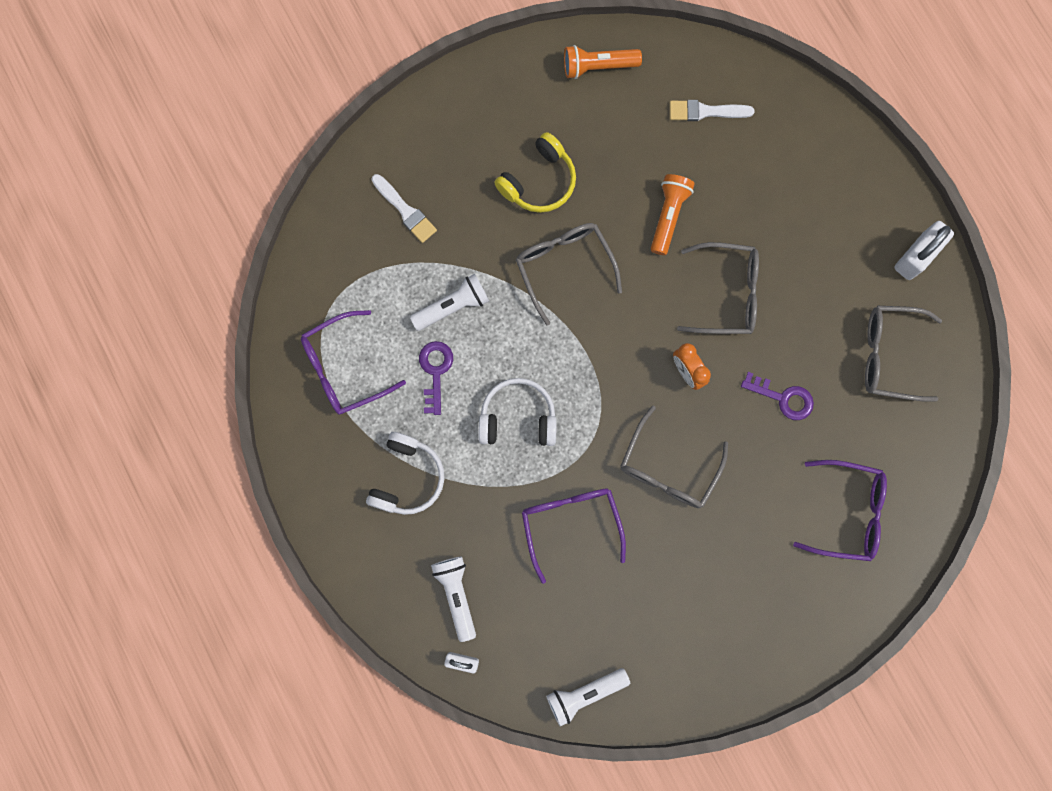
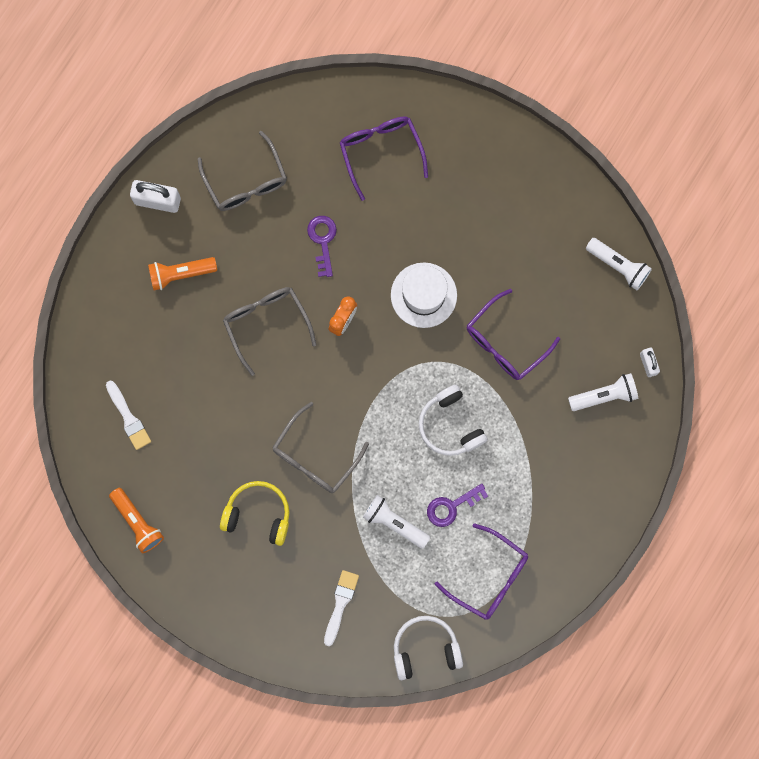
camera: 120 degrees left, 0 degrees up
white headphones [366,432,444,515] -> white headphones moved to [394,616,463,680]
white flashlight [431,556,476,642] -> white flashlight turned 150 degrees counterclockwise [568,373,638,411]
grey glasses [621,406,728,508] -> white hat [391,263,457,328]
orange flashlight [651,174,695,255] -> orange flashlight moved to [148,257,217,290]

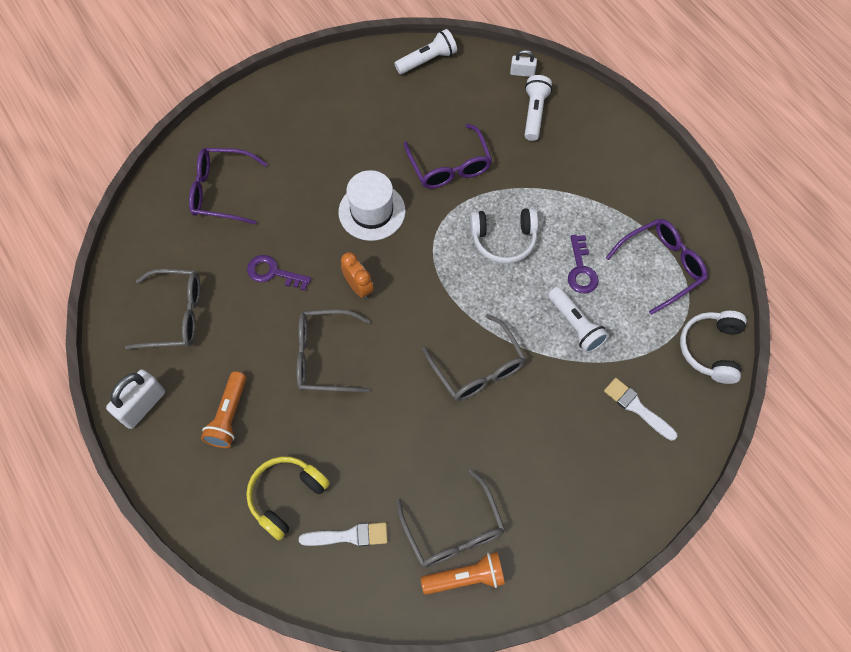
camera: 65 degrees left, 15 degrees down
yellow headphones [220,481,290,546] -> yellow headphones moved to [246,456,330,540]
white flashlight [363,495,430,549] -> white flashlight turned 90 degrees counterclockwise [548,287,609,353]
none -> grey glasses [396,469,505,567]

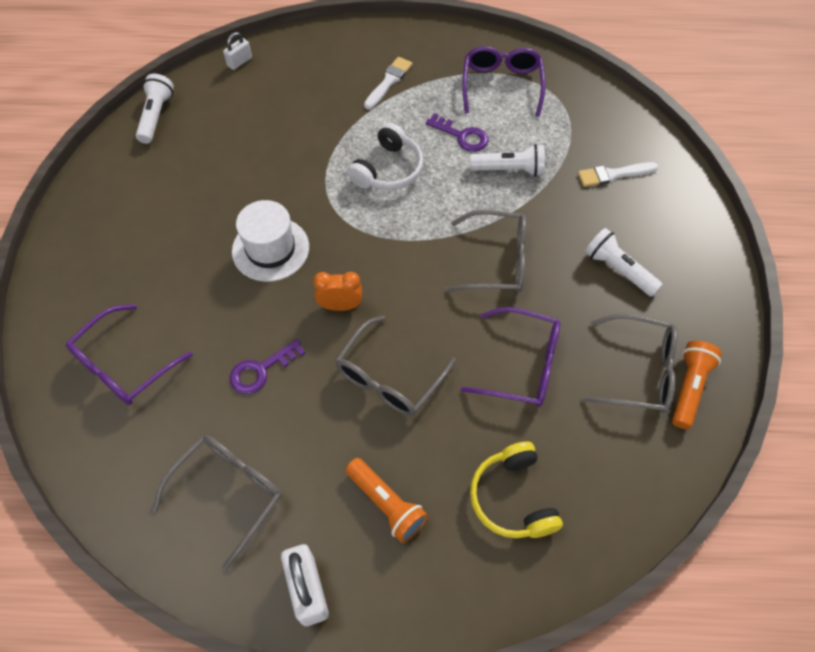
camera: 55 degrees left, 5 degrees down
white brush [299,522,388,546] -> white brush moved to [364,57,413,110]
purple glasses [404,124,492,189] -> purple glasses moved to [461,307,560,407]
white flashlight [525,75,552,141] -> white flashlight moved to [585,228,663,297]
white headphones [680,311,747,384] -> none

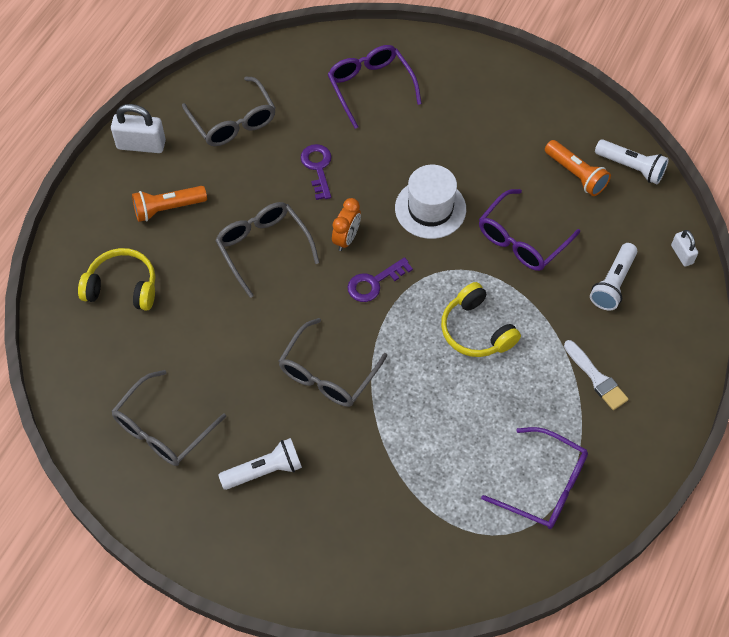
camera: 115 degrees right, 0 degrees up
white headphones [347,123,424,190] -> yellow headphones [441,282,521,357]
purple key [426,113,489,152] -> purple key moved to [347,257,413,302]
purple glasses [461,307,560,407] -> purple glasses moved to [479,189,580,271]
white flashlight [470,144,545,177] -> white flashlight moved to [590,243,637,311]
white brush [578,162,659,187] -> none
orange flashlight [672,341,722,429] -> orange flashlight moved to [545,140,611,196]

